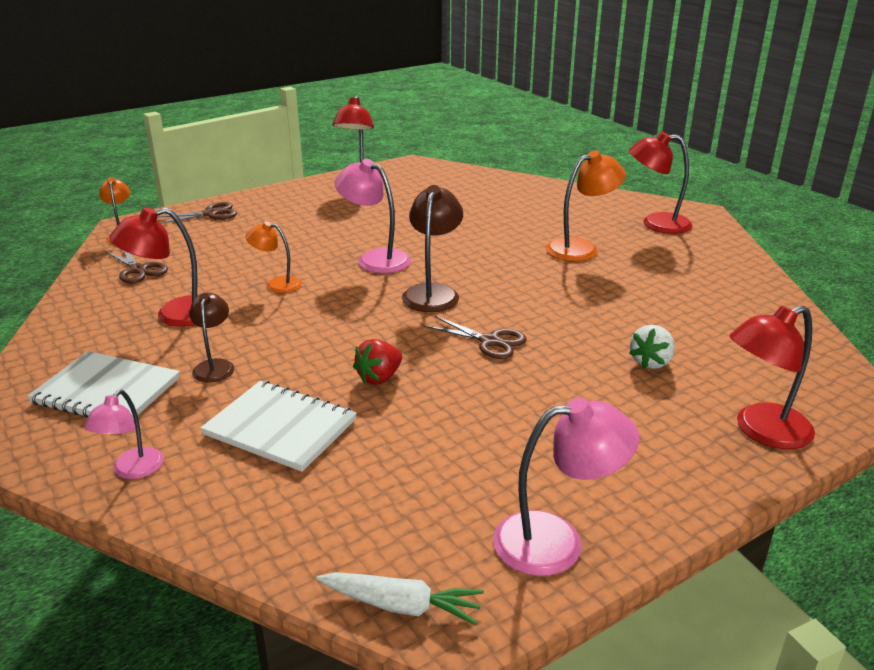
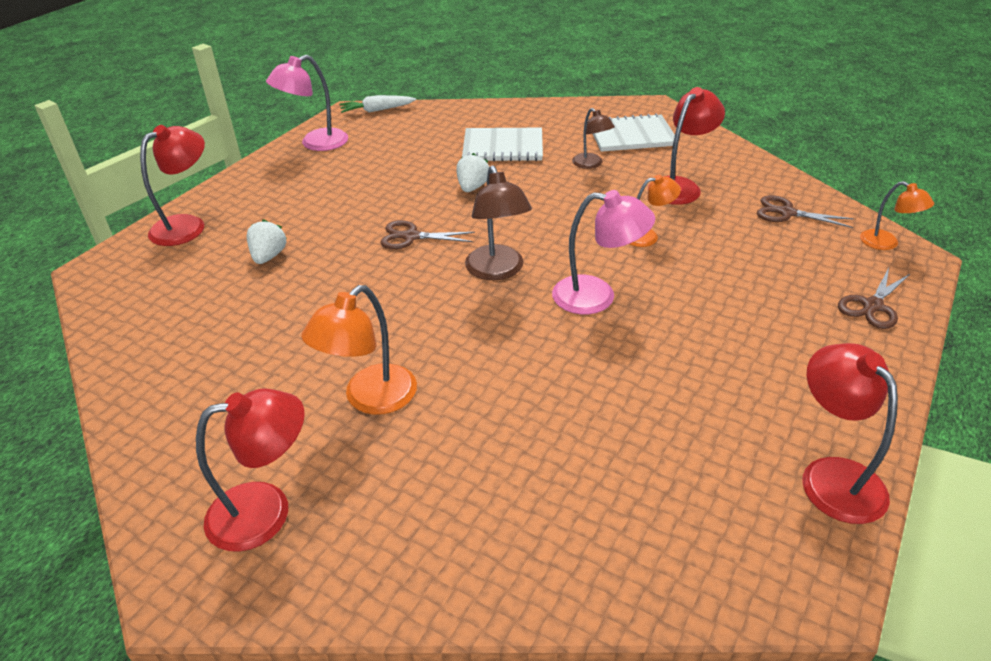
camera: 155 degrees right, 10 degrees up
pink lamp [84,390,164,479] -> none
red strawberry [353,339,402,385] -> white strawberry [457,153,489,192]

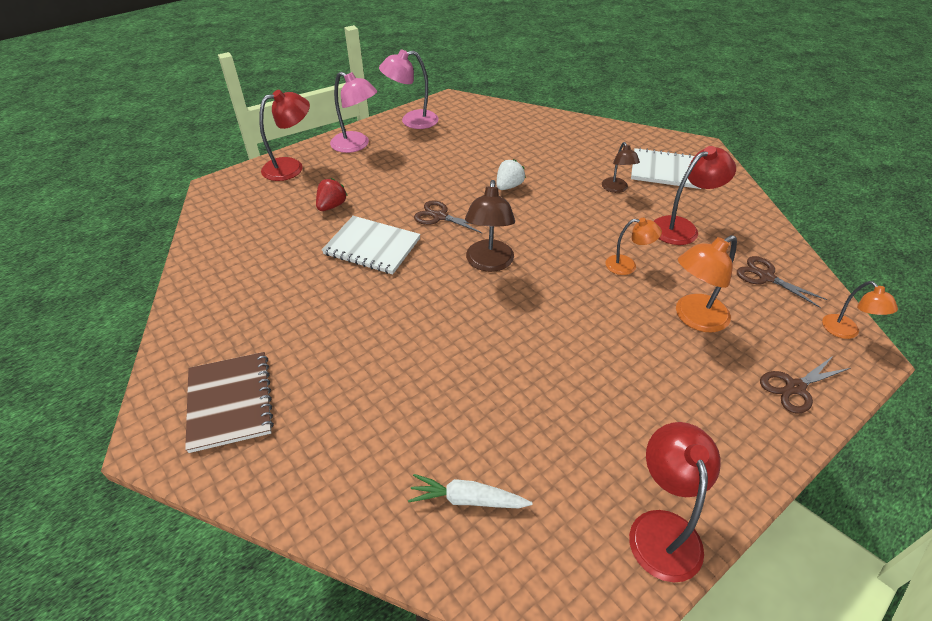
camera: 20 degrees right, 5 degrees up
red lamp [196,389,305,552] -> brown notebook [185,352,274,453]
white strawberry [247,219,287,264] -> red strawberry [316,178,347,211]
orange lamp [301,285,417,415] -> orange lamp moved to [676,235,737,332]
white carrot [340,95,416,113] -> white carrot moved to [408,474,533,508]
white notebook [462,128,543,161] -> white notebook moved to [322,216,420,274]
pink lamp [552,190,655,314] -> pink lamp moved to [330,72,377,153]

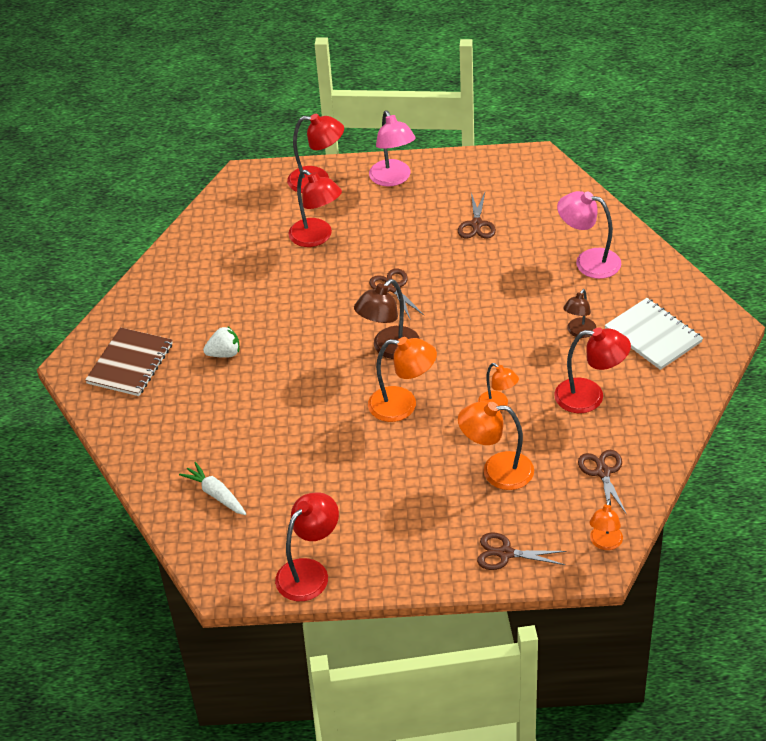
camera: 40 degrees right, 0 degrees up
red strawberry [316,178,347,211] -> red lamp [288,170,342,247]
white notebook [322,216,420,274] -> none
pink lamp [379,50,439,129] -> pink lamp moved to [557,191,621,279]
white strawberry [496,159,526,190] -> white strawberry moved to [203,327,239,358]
none -> orange lamp [368,337,437,422]
none -> brown scissors [458,193,496,238]

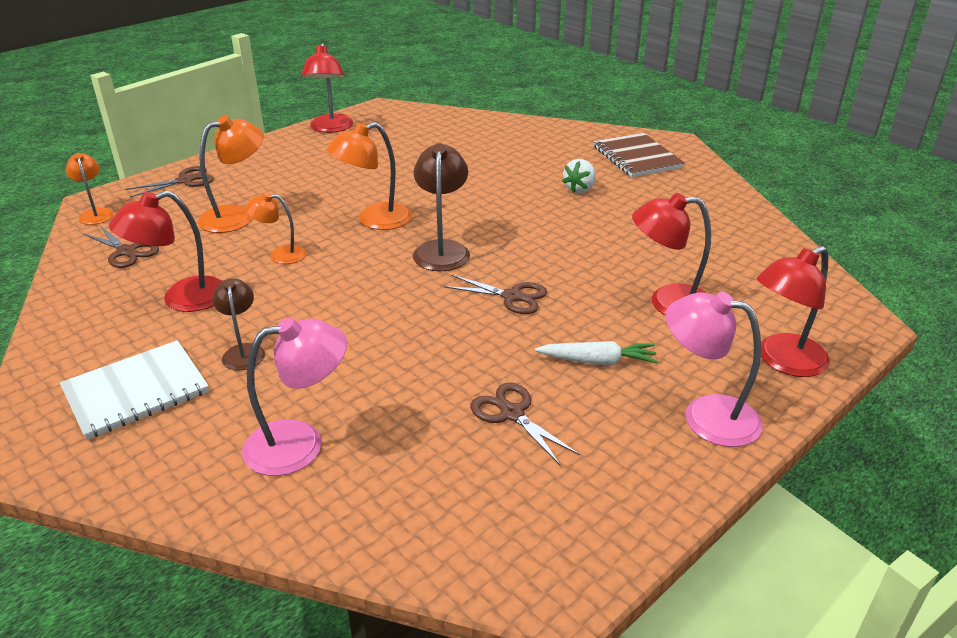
camera: 135 degrees right, 10 degrees down
white carrot [179,462,246,515] -> white carrot moved to [535,341,658,365]
white notebook [605,298,703,370] -> white notebook turned 45 degrees counterclockwise [60,340,209,440]

